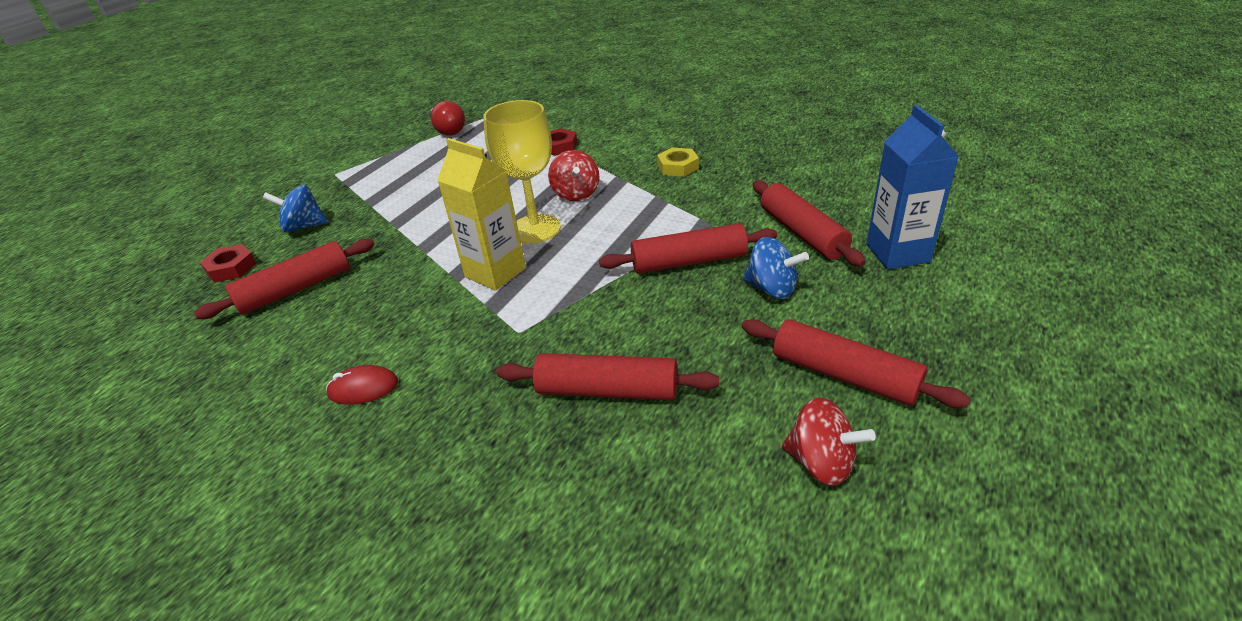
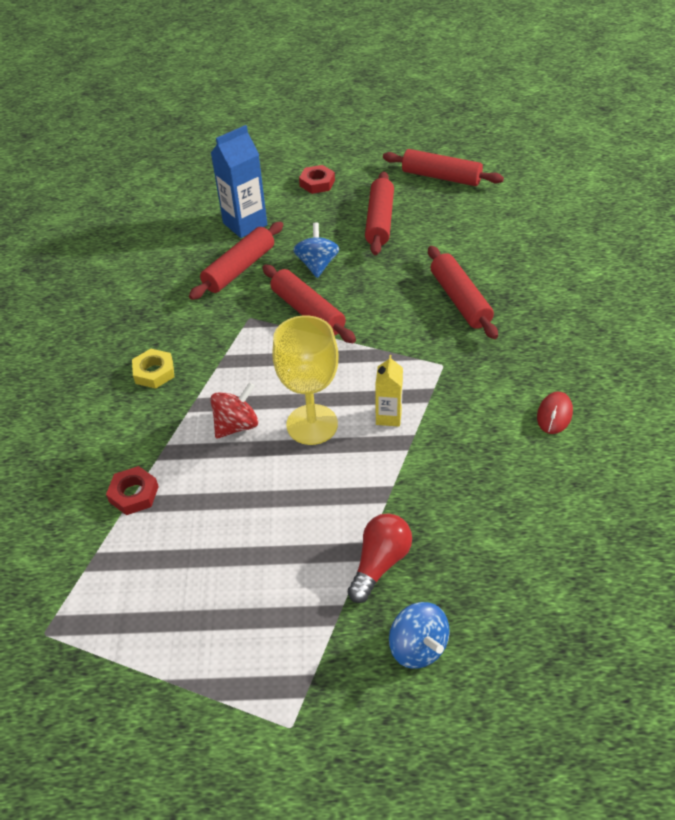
camera: 120 degrees left, 10 degrees up
red rolling pin [194,239,375,319] -> red rolling pin moved to [383,149,504,186]
red nut [200,244,256,283] -> red nut moved to [299,165,335,194]
red mouse [326,365,398,405] -> red mouse turned 60 degrees clockwise [537,391,573,434]
red light bulb [429,101,465,136] -> red light bulb moved to [348,513,412,603]
yellow carton [437,138,526,291] -> yellow carton [375,355,403,427], size x0.59
red spinning top [782,398,876,486] -> none

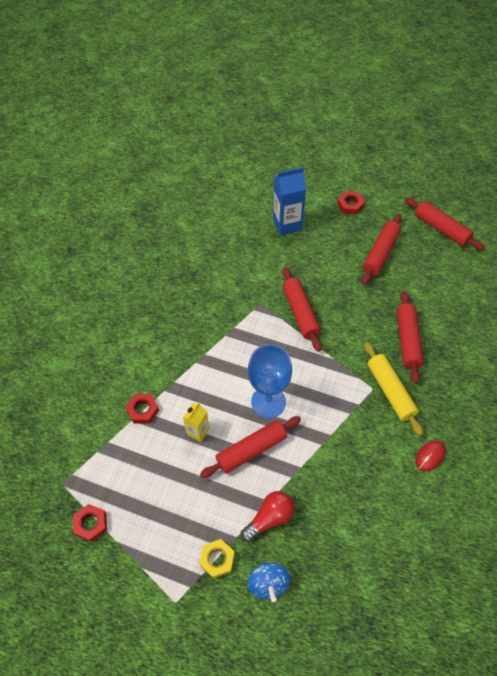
camera: 20 degrees right, 10 degrees up
yellow nut [132,349,175,389] -> yellow nut moved to [199,539,235,579]
red rolling pin [189,222,283,300] -> red rolling pin moved to [200,416,301,478]
red spinning top [210,382,258,439] -> none
yellow goblet [272,315,338,445] -> blue goblet [248,344,292,418]
blue spinning top [293,223,340,278] -> none
yellow carton [375,355,403,427] -> yellow carton moved to [183,402,210,442]
none -> red nut [73,504,107,542]
none -> yellow rolling pin [364,342,423,436]

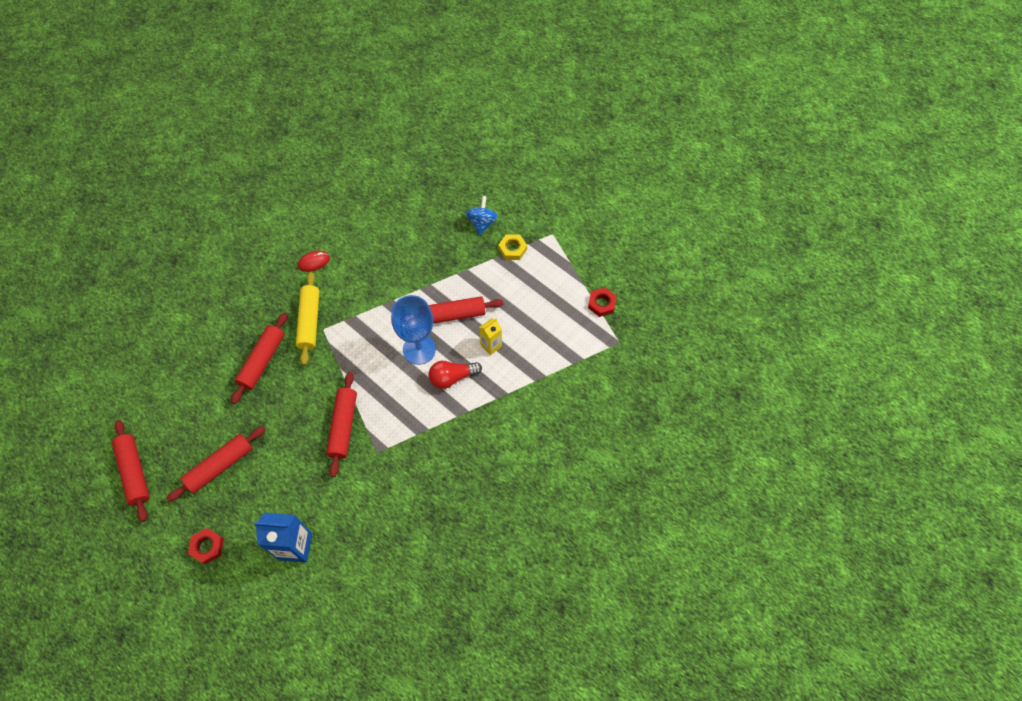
camera: 160 degrees left, 5 degrees up
red nut [126,394,159,423] -> none
red light bulb [241,491,294,542] -> red light bulb moved to [429,361,482,389]

